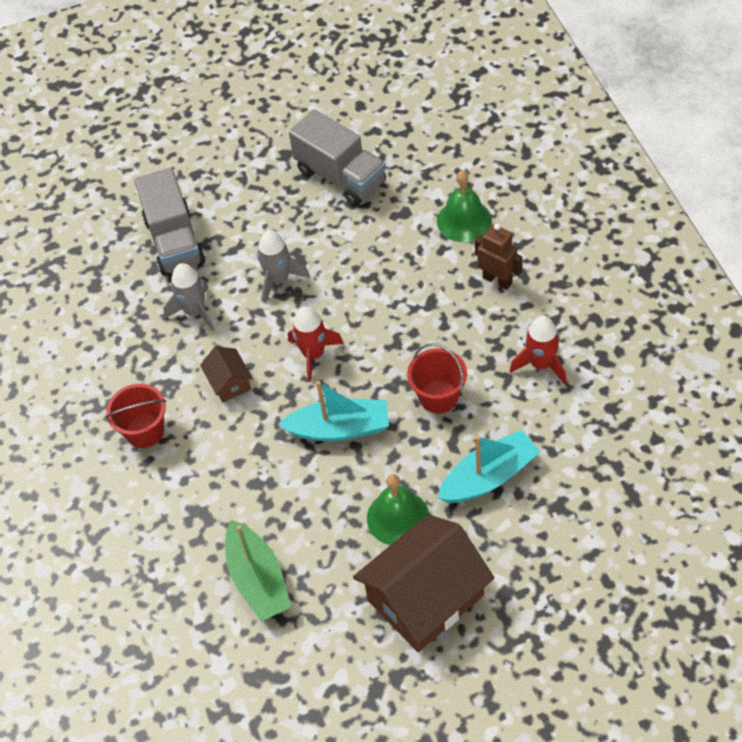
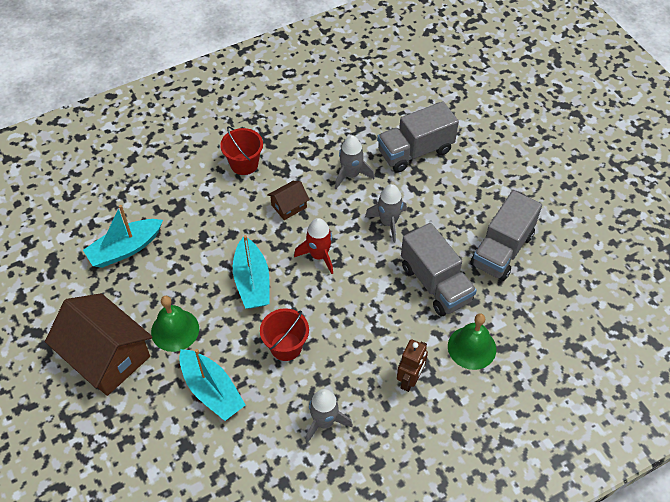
camera: 75 degrees right, 0 degrees up
green boat [225,520,291,621] -> turquoise boat [83,205,163,268]
red rocket [510,316,567,384] -> grey rocket [305,389,353,444]
none -> grey truck [401,223,477,316]

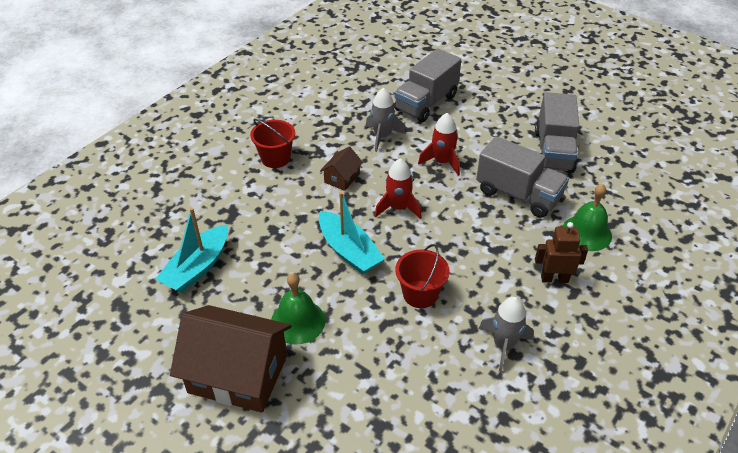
camera: 25 degrees left, 10 degrees down
turquoise boat [179,349,246,421] -> none
grey rocket [365,184,407,243] -> red rocket [418,113,460,176]
brown robot [397,339,428,392] -> brown robot turned 90 degrees counterclockwise [535,222,588,283]

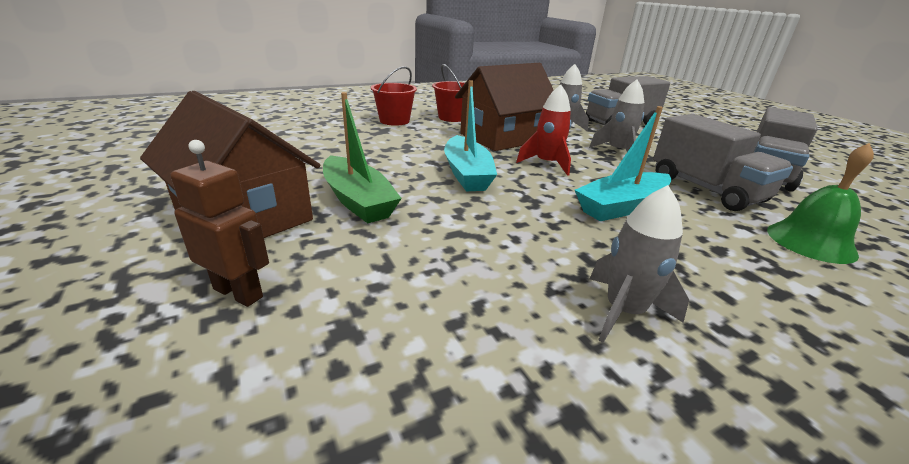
camera: 25 degrees right, 15 degrees down
turquoise boat [155,208,228,293] -> turquoise boat moved to [575,106,672,221]
green bell [271,273,325,345] -> green boat [323,92,402,223]
brown house [320,146,363,191] -> brown house [455,63,554,151], size x2.18
red bucket [395,244,450,308] -> red bucket moved to [371,66,417,126]
red rocket [418,113,460,176] -> grey rocket [589,80,644,152]
brown robot [535,222,588,283] -> brown robot moved to [170,140,269,307]

